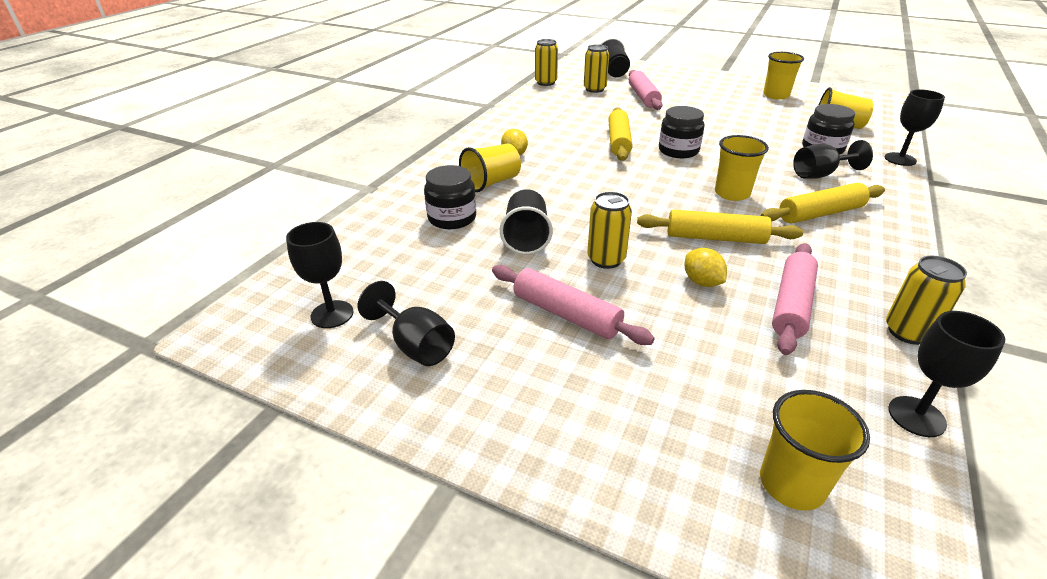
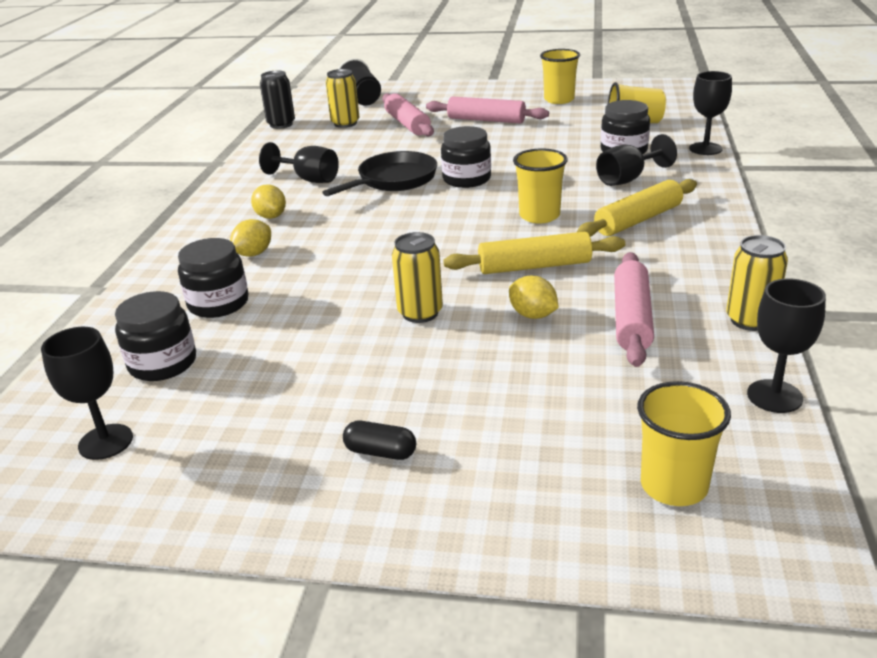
camera: 15 degrees left, 5 degrees down
black goblet [358,281,455,366] -> black goblet moved to [259,142,339,183]
yellow cup [459,144,521,192] -> yellow lemon [230,219,271,257]
pink rolling pin [492,265,655,345] -> pink rolling pin moved to [426,96,549,124]
black cup [500,189,553,255] -> none
yellow can [535,39,558,86] -> black can [260,71,295,129]
yellow rolling pin [608,107,632,161] -> black pan [322,151,437,196]
none -> black jar [115,291,196,381]
none -> black capsule [343,421,416,460]

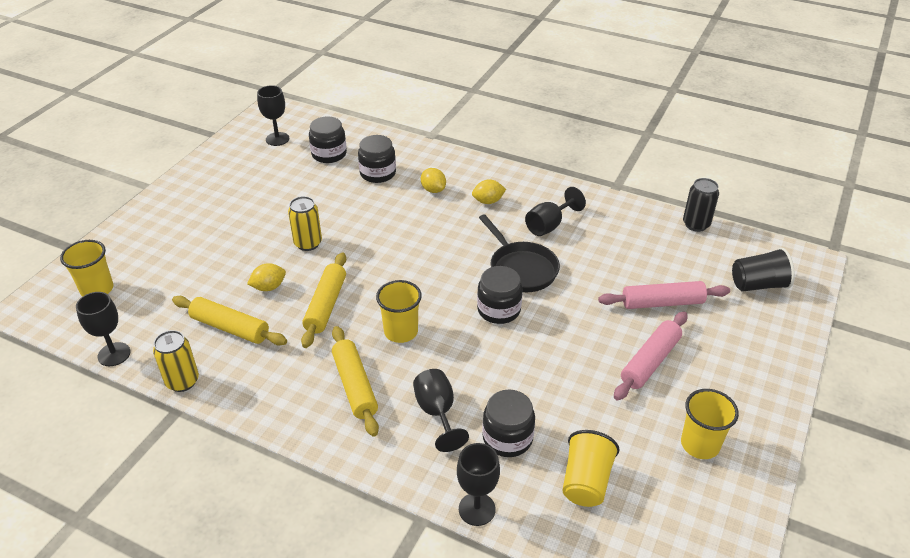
camera: 105 degrees right, 10 degrees up
yellow can [326,69,359,128] -> none
black capsule [343,421,416,460] -> none
pink rolling pin [614,252,654,367] -> yellow rolling pin [172,296,287,346]

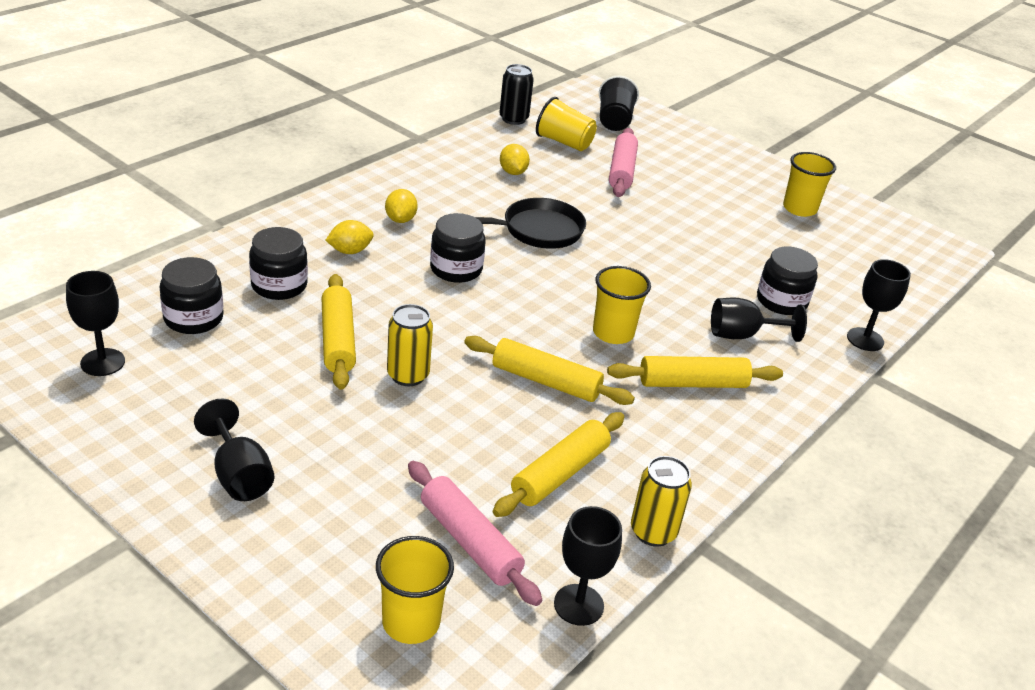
camera: 80 degrees left, 5 degrees down
yellow lemon [247,263,286,291] -> yellow lemon moved to [500,144,530,175]
black jar [477,266,523,324] -> black jar moved to [430,213,485,283]
black goblet [525,187,586,236] -> black goblet moved to [194,399,275,501]
yellow cup [562,430,619,507] -> yellow cup moved to [536,97,597,151]
pink rolling pin [614,312,687,400] -> pink rolling pin moved to [408,461,542,606]
none -> yellow rolling pin [321,274,356,390]

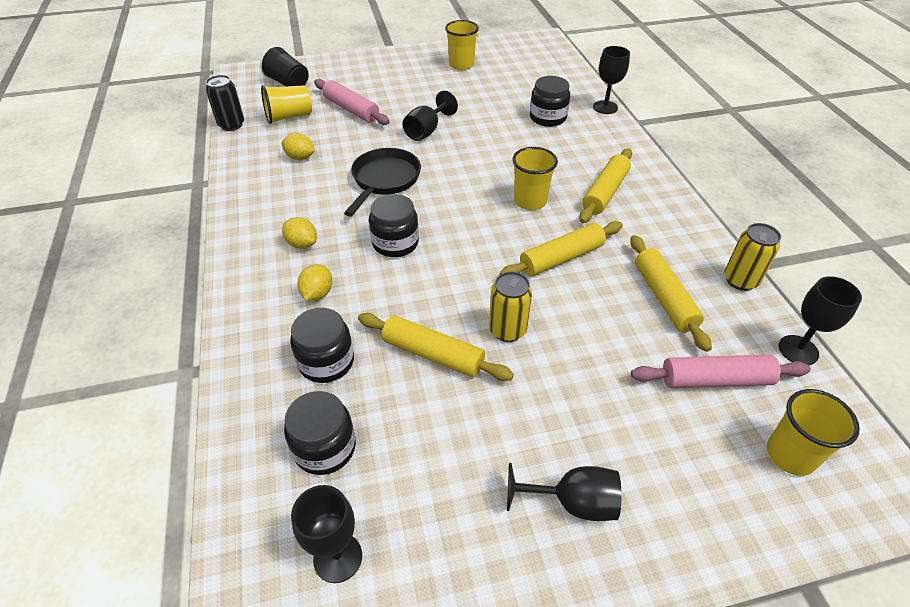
camera: 50 degrees left, 10 degrees up
black goblet [711,297,807,342] -> black goblet moved to [402,90,458,141]

